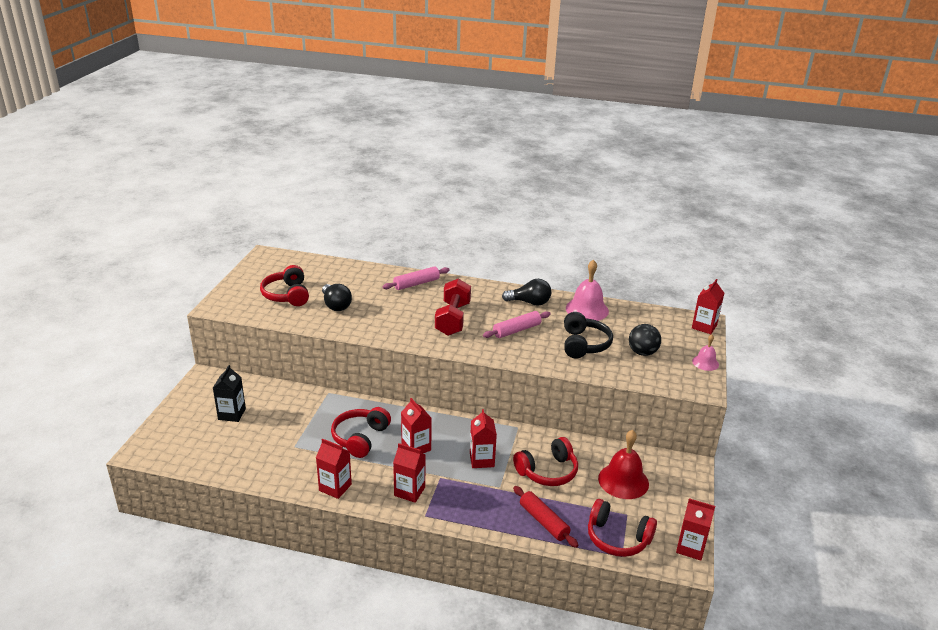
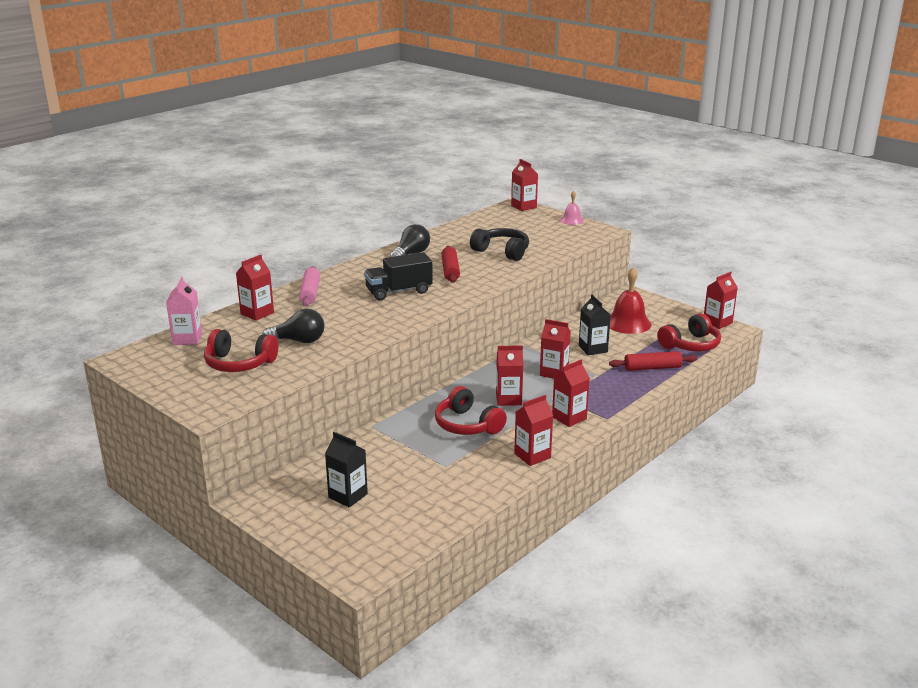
camera: 60 degrees left, 5 degrees down
red dumbbell [435,278,471,336] -> black truck [364,252,433,301]
pink rolling pin [483,311,550,338] -> red rolling pin [441,246,460,283]
red headphones [513,437,578,486] -> black carton [579,295,611,355]
pink bell [566,260,609,321] -> none
black ball [629,324,661,356] -> none
none -> pink carton [166,277,202,345]
none -> red carton [236,255,274,321]

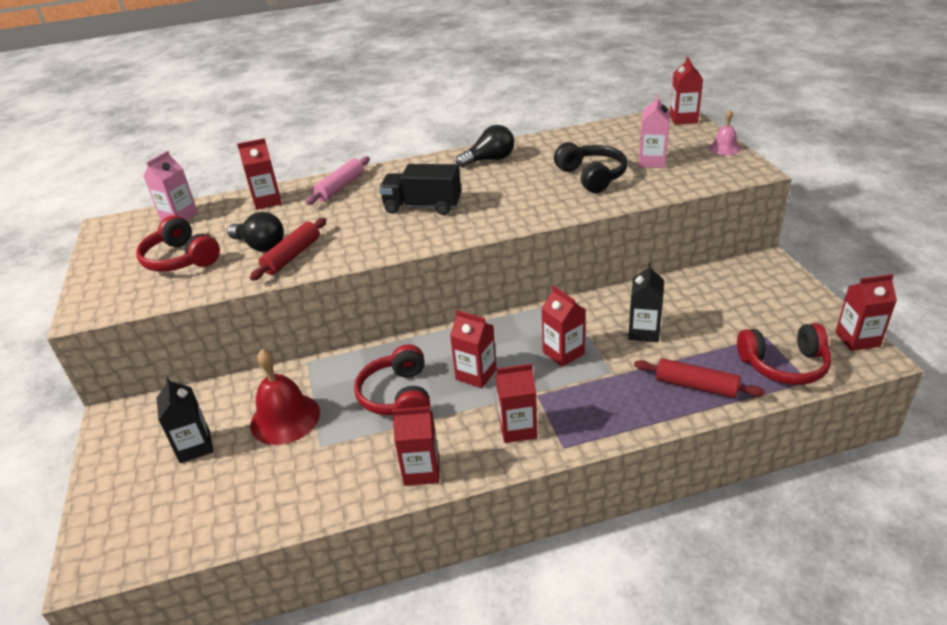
camera: 35 degrees right, 10 degrees up
red rolling pin [441,246,460,283] -> red rolling pin moved to [250,218,326,281]
red bell [610,268,652,334] -> red bell moved to [250,349,320,445]
none -> pink carton [639,95,670,168]

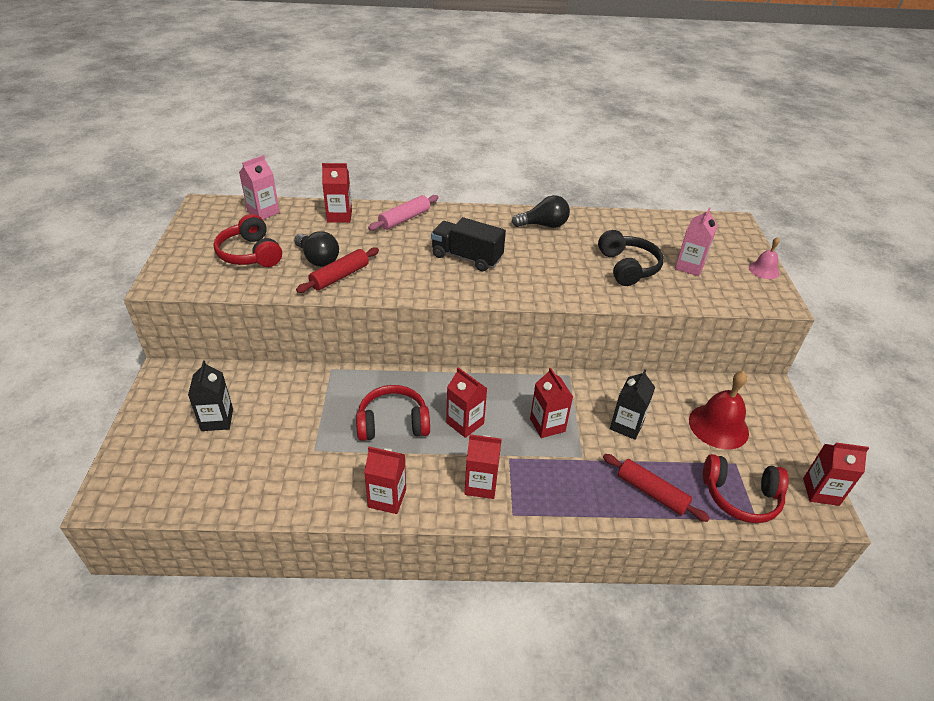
camera: 10 degrees right, 5 degrees up
red bell [250,349,320,445] -> red bell moved to [689,371,749,449]
red headphones [354,344,430,415] -> red headphones turned 75 degrees clockwise [356,385,430,441]
red carton [670,57,703,125] -> none

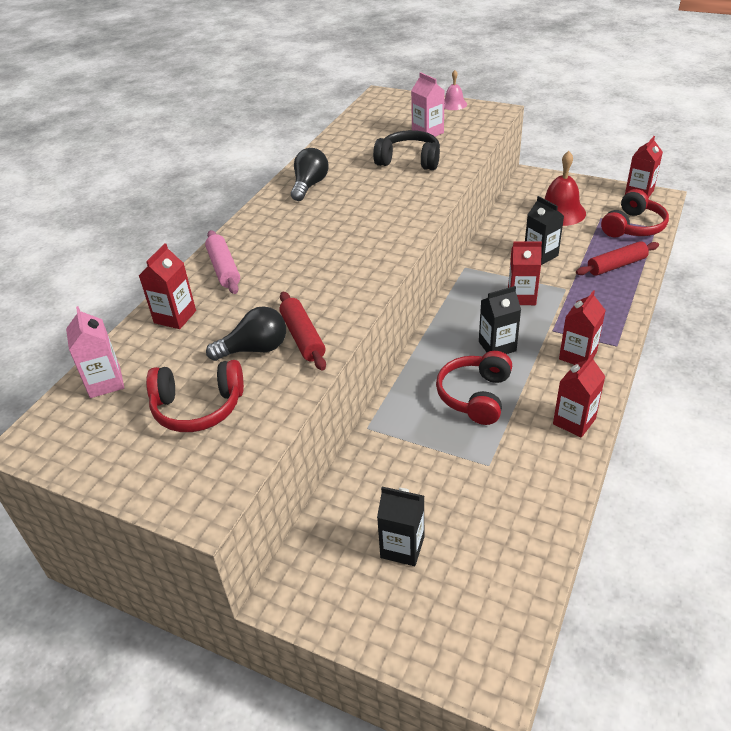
camera: 60 degrees left, 0 degrees up
black truck [431,217,506,271] -> none
red carton [446,367,487,438] -> black carton [479,286,521,354]

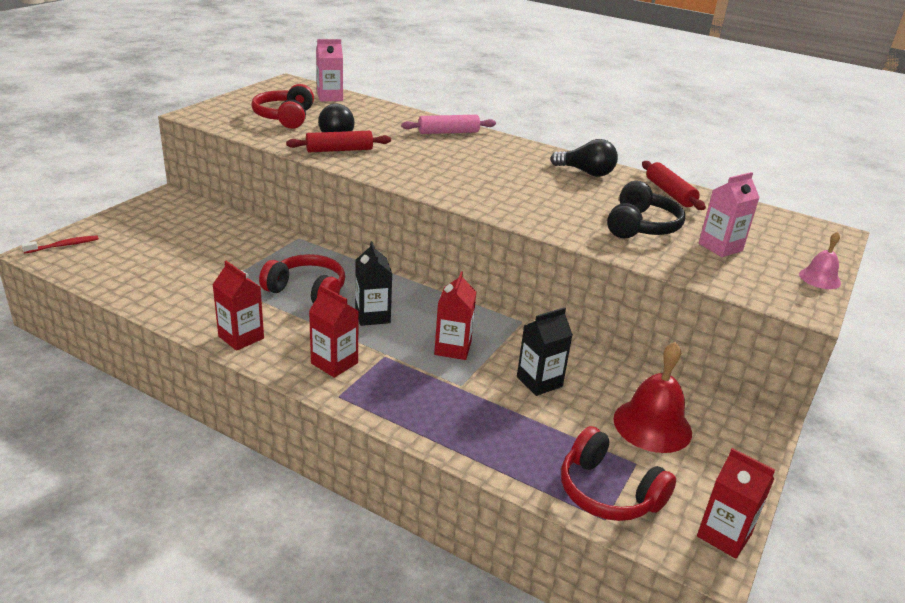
camera: 90 degrees right, 10 degrees down
red carton [139,243,196,329] -> none
black carton [377,487,424,566] -> none
red rolling pin [576,241,659,276] -> red rolling pin moved to [642,161,706,210]
none -> red toothbrush [21,235,99,254]

